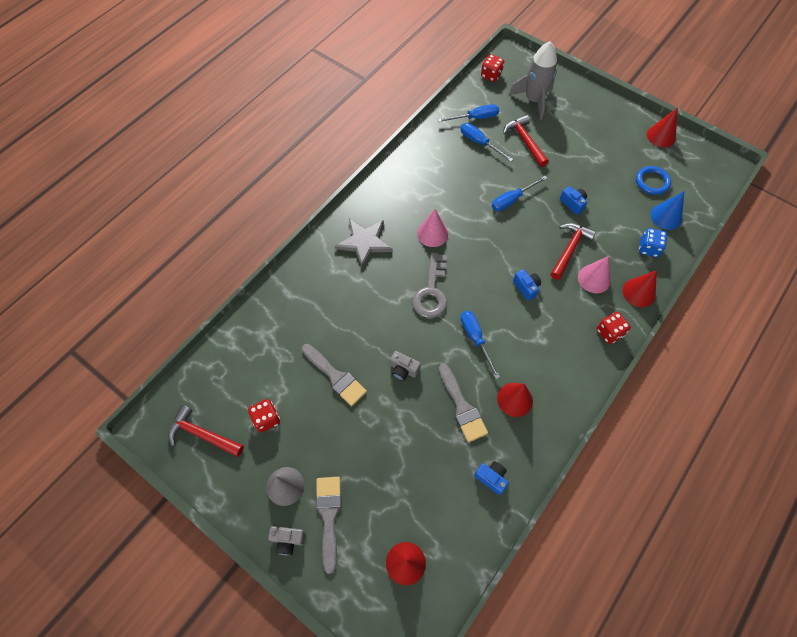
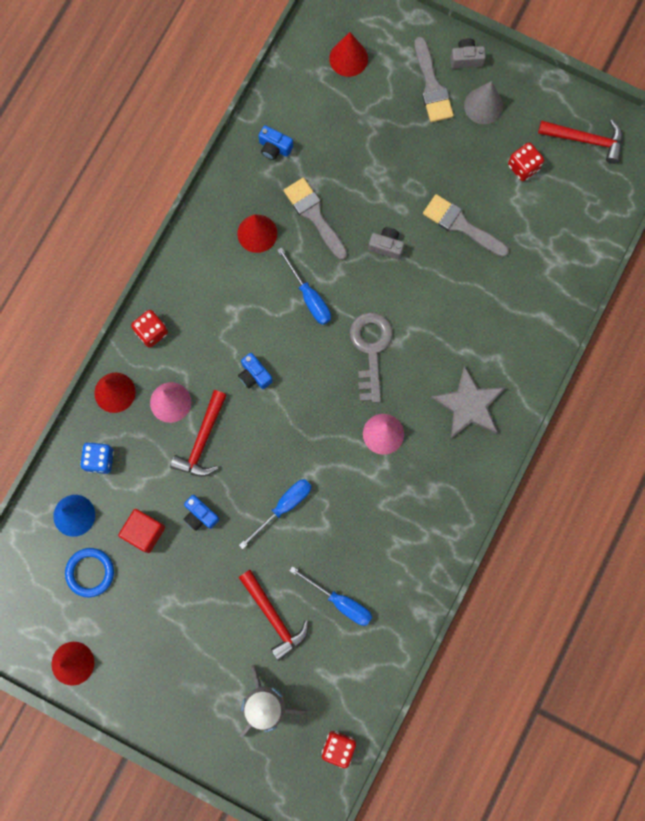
camera: 170 degrees right, 15 degrees up
blue screwdriver [438,104,499,122] -> none
none -> red cube [118,509,165,553]

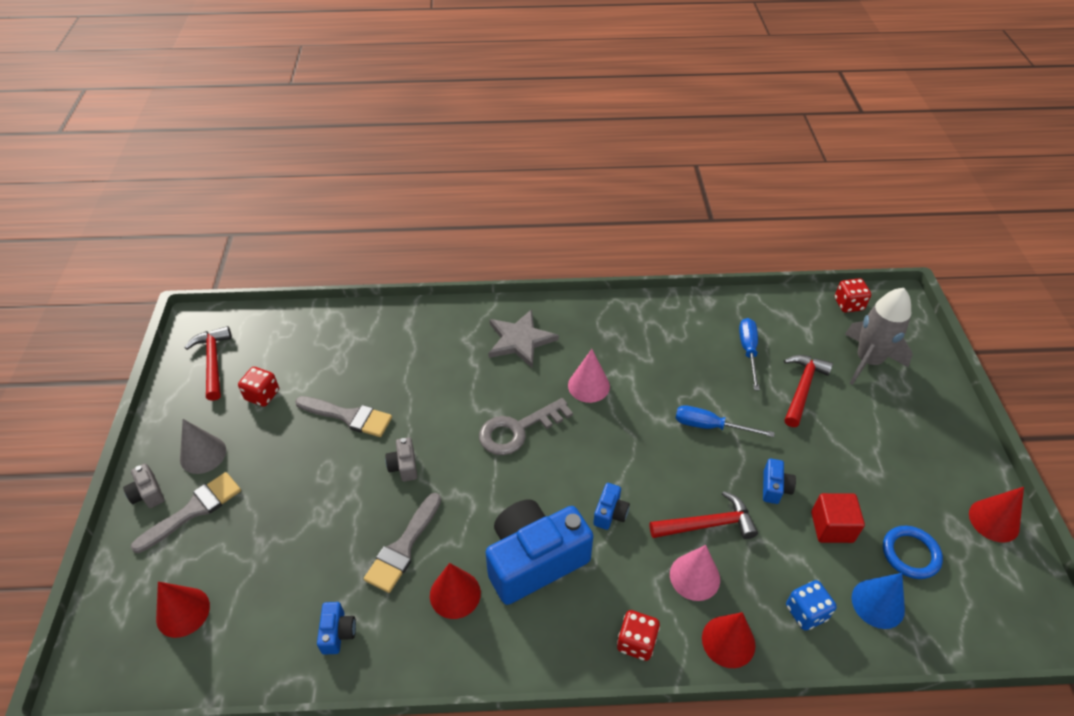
camera: 120 degrees left, 30 degrees down
blue screwdriver [277,247,331,325] -> none
grey brush [423,194,509,257] -> grey brush turned 75 degrees counterclockwise [295,396,392,437]
none -> blue camera [486,499,593,605]

